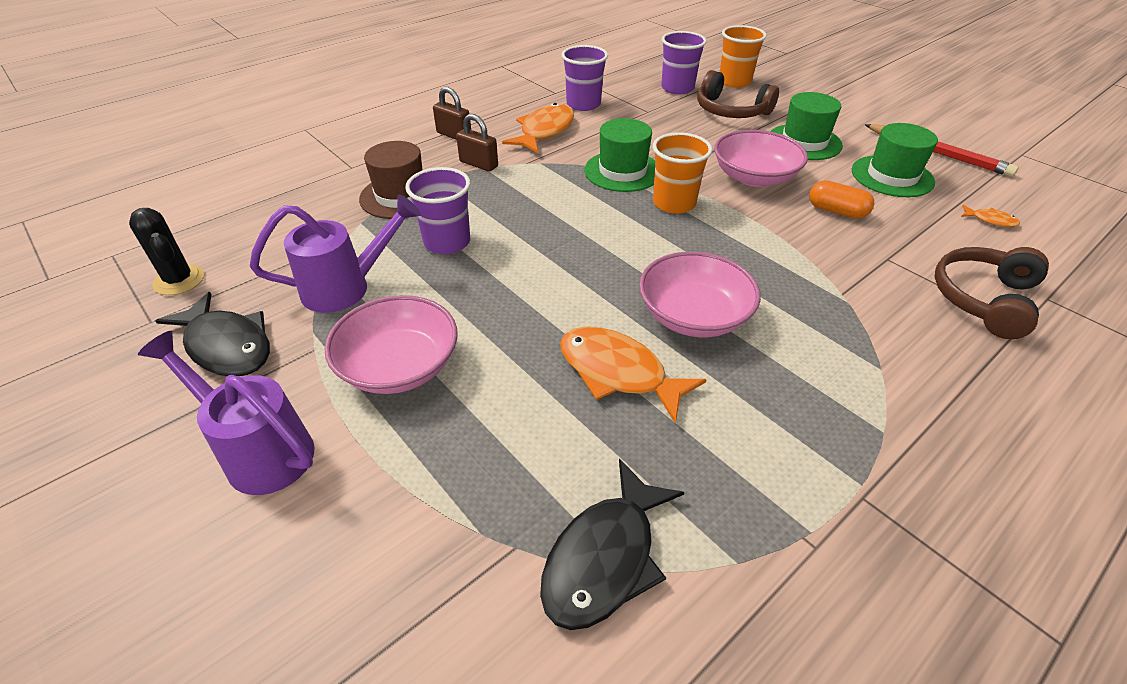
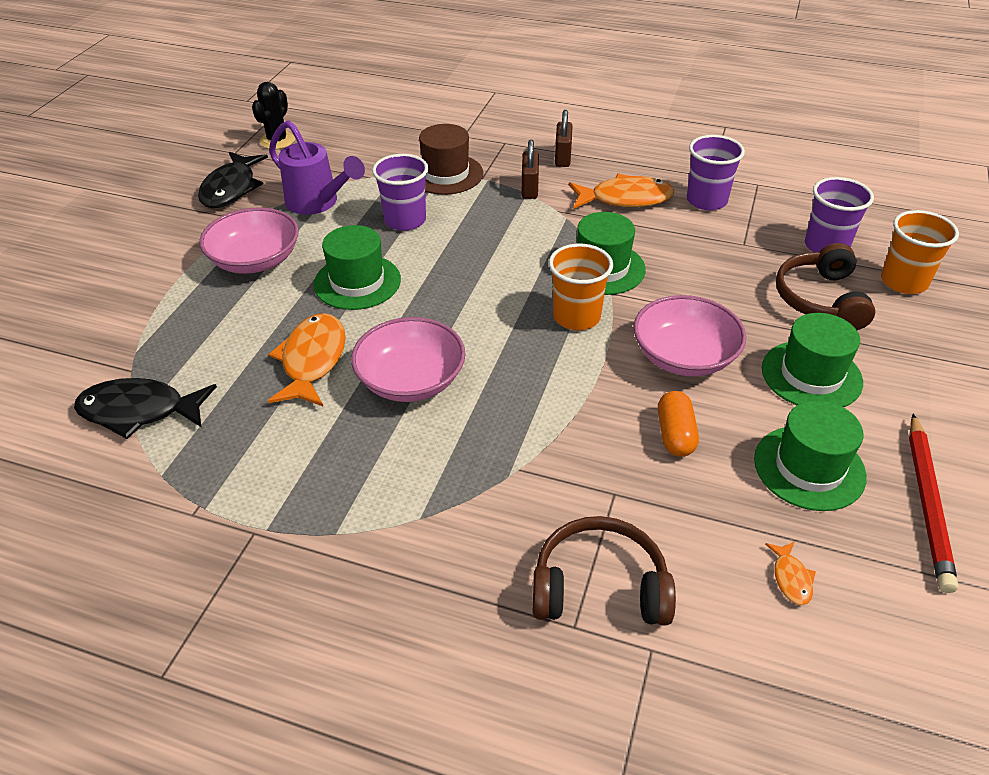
camera: 60 degrees right, 0 degrees up
purple watering can [138,331,315,495] -> none
none -> green hat [314,225,401,310]

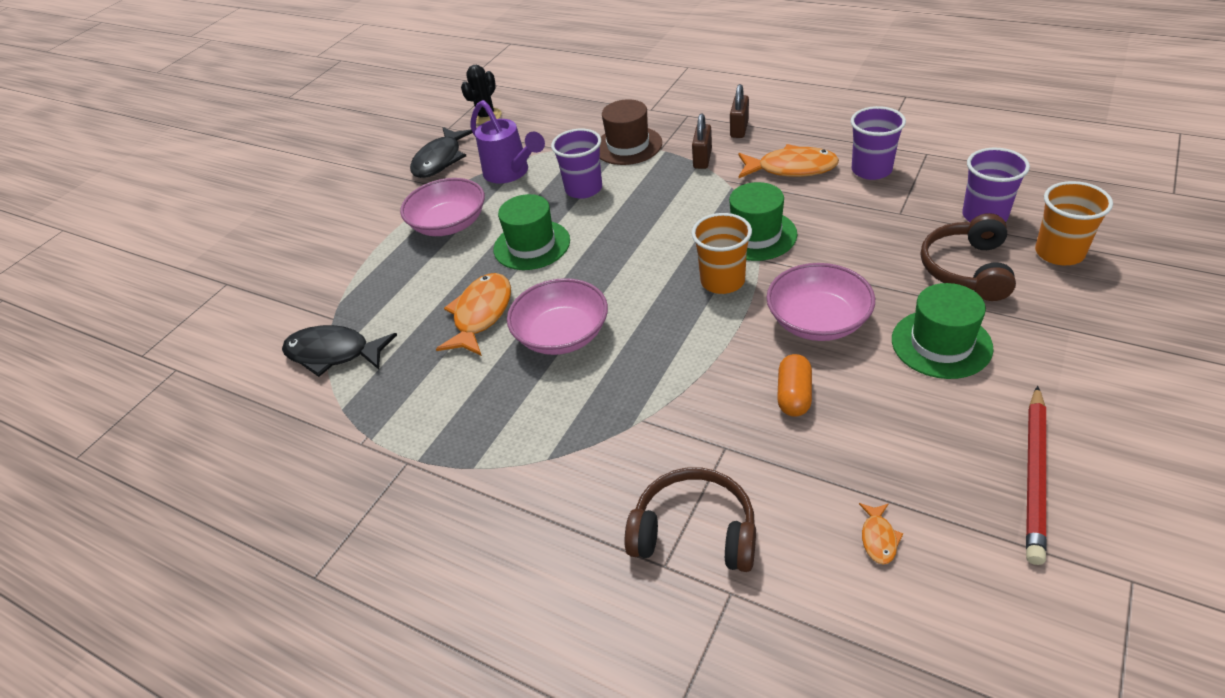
camera: 15 degrees right, 0 degrees up
green hat [754,400,867,511] -> none

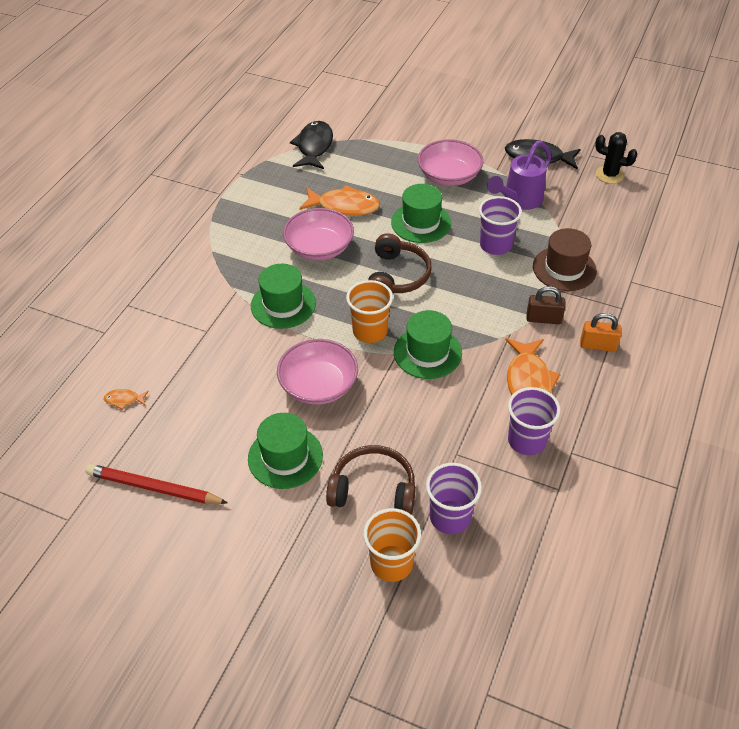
camera: 80 degrees right, 5 degrees up
brown headphones [624,467,756,572] -> brown headphones moved to [368,233,432,293]
brown padlock [730,84,749,138] -> orange padlock [580,313,622,352]
orange capsule [777,354,812,417] -> none
none -> green hat [251,264,316,329]

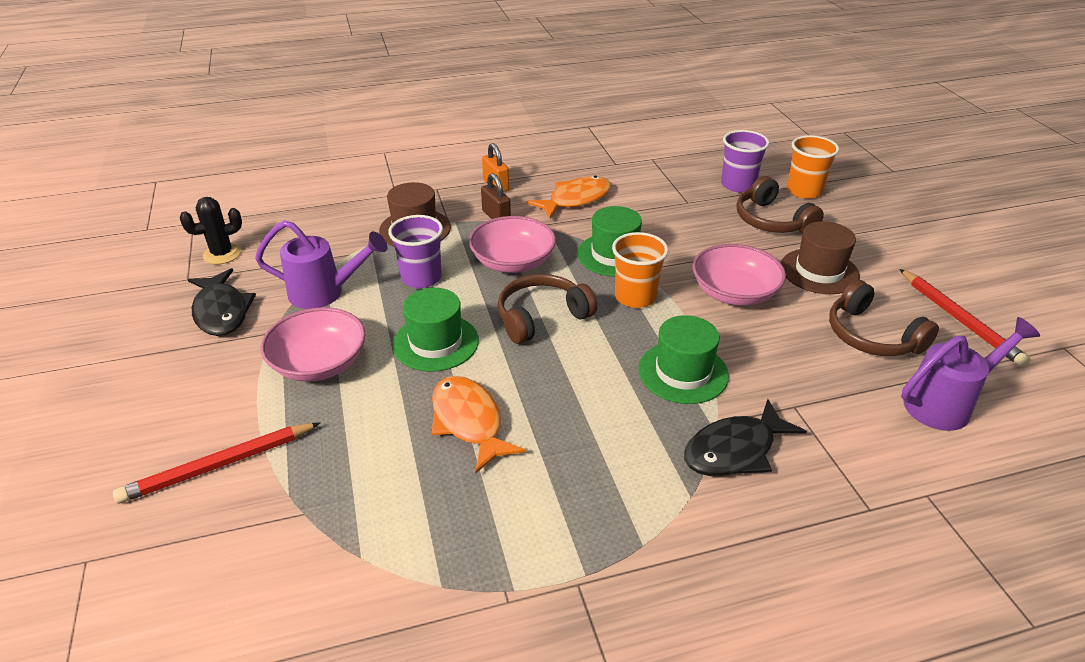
camera: 130 degrees left, 10 degrees down
orange fish [104,389,149,410] -> purple watering can [901,317,1040,431]
green hat [248,413,323,489] -> brown hat [781,221,860,294]
pink bowl [283,208,354,261] -> pink bowl moved to [469,216,556,273]
black fish [290,121,333,169] -> black fish moved to [684,399,807,476]
purple cup [508,387,560,455] -> none
black cactus [595,132,637,184] -> black cactus turned 75 degrees clockwise [180,197,242,264]
none -> red pencil [113,422,321,504]
none -> brown headphones [829,280,939,356]

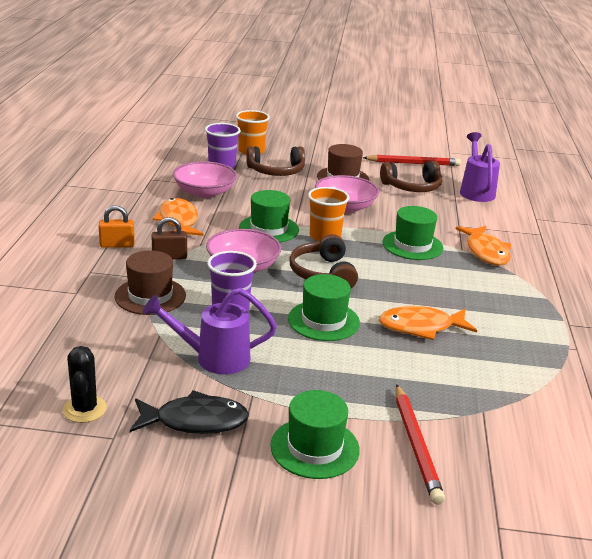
camera: 70 degrees left, 10 degrees down
purple watering can [255,220,388,309] -> purple watering can turned 120 degrees counterclockwise [143,288,277,374]
pink bowl [261,307,366,382] -> pink bowl moved to [173,161,237,198]
black fish [684,399,807,476] -> orange fish [456,226,511,265]
none -> green hat [270,390,360,479]

